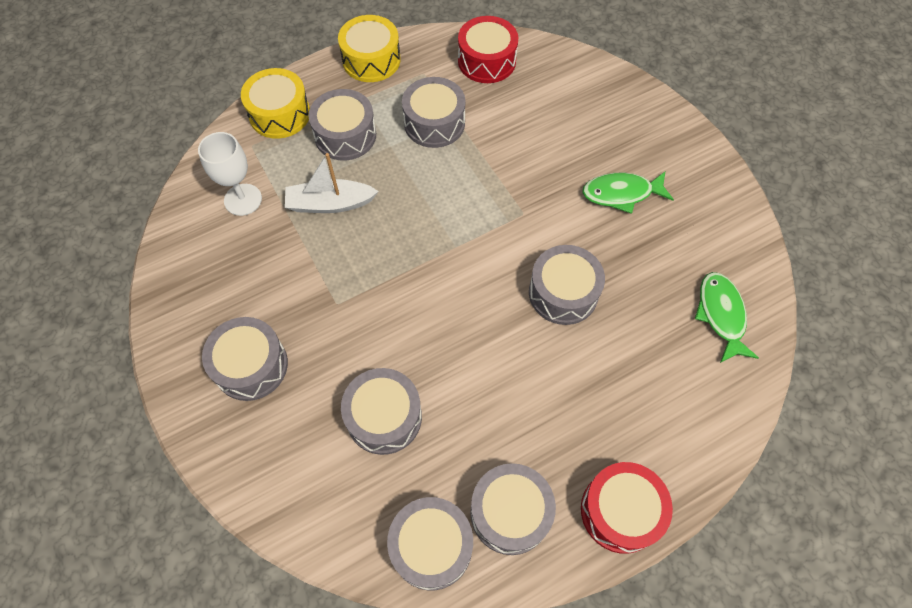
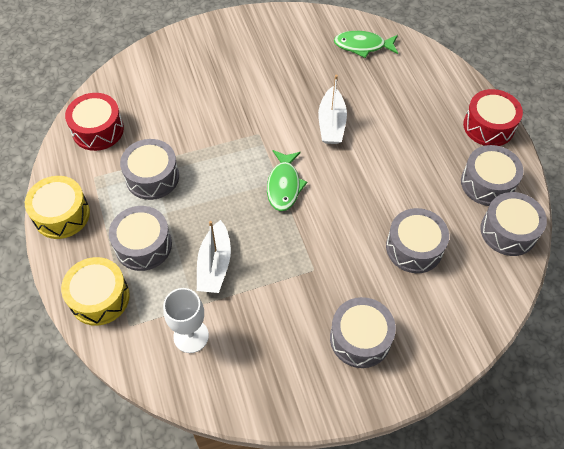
camera: 80 degrees left, 5 degrees down
grey drum [529,245,605,325] -> white boat [318,75,347,144]
green fish [582,172,674,214] -> green fish moved to [267,150,307,211]

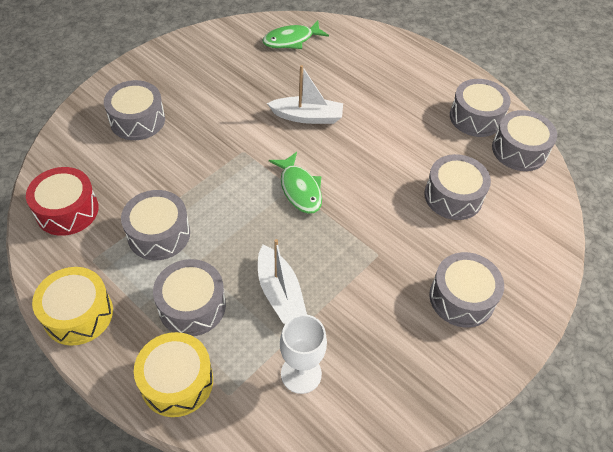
camera: 30 degrees left, 5 degrees down
white boat [318,75,347,144] -> white boat turned 60 degrees counterclockwise [267,65,343,124]
red drum [463,89,523,146] -> none
none -> grey drum [104,80,165,140]

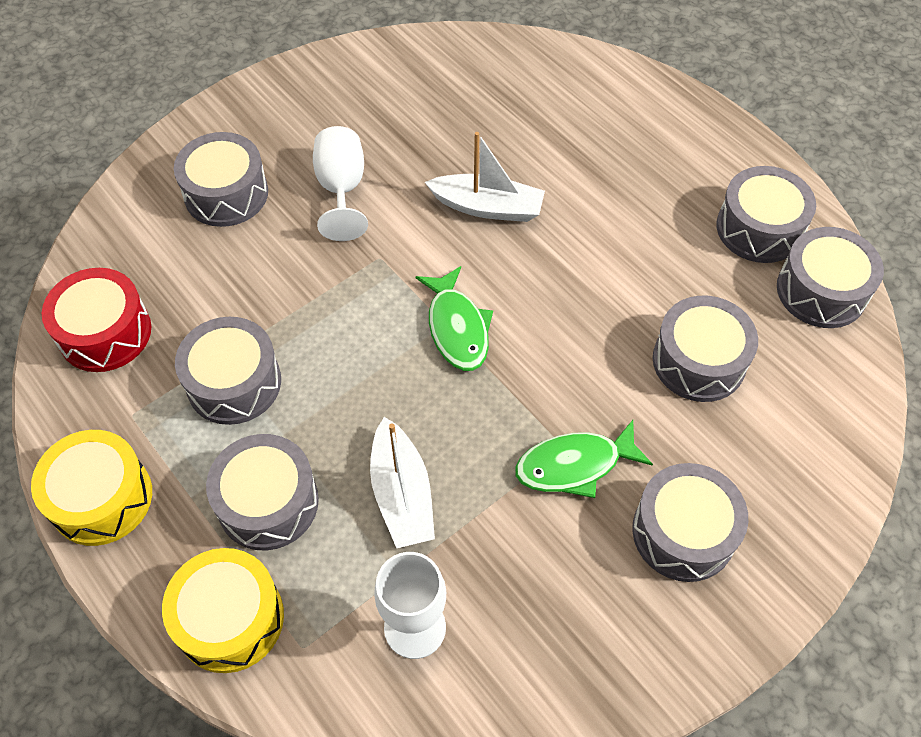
camera: 10 degrees right, 5 degrees up
green fish [262,21,329,49] -> green fish moved to [515,420,653,498]
none -> white goblet [313,126,368,241]

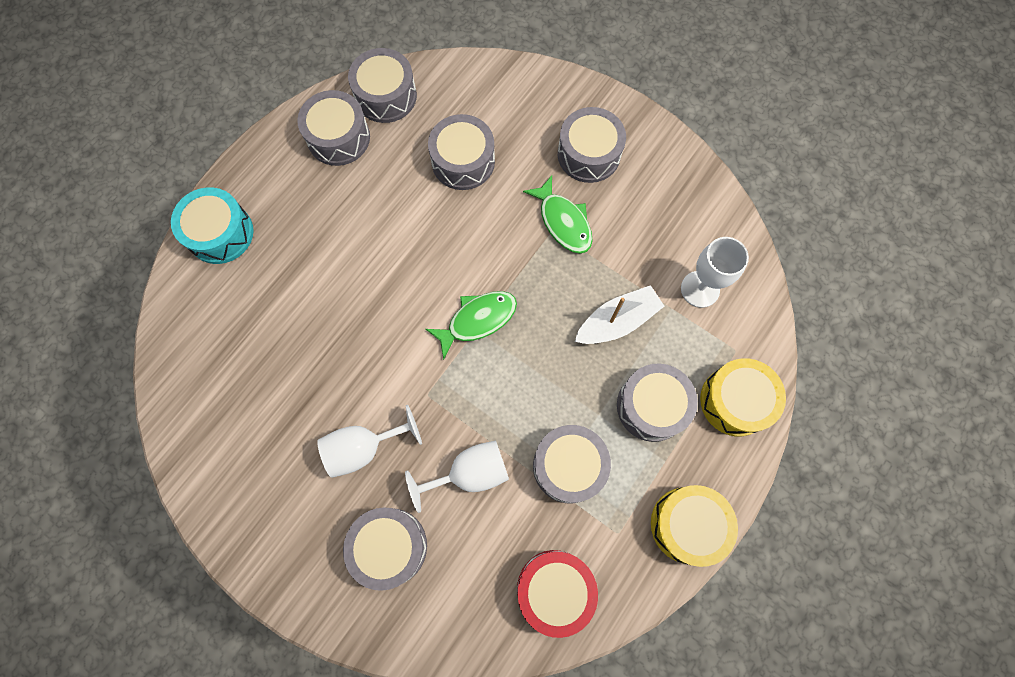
camera: 105 degrees left, 15 degrees up
white boat [425,132,545,222] -> none
none -> turquoise drum [171,187,254,264]
none -> white goblet [405,440,509,513]

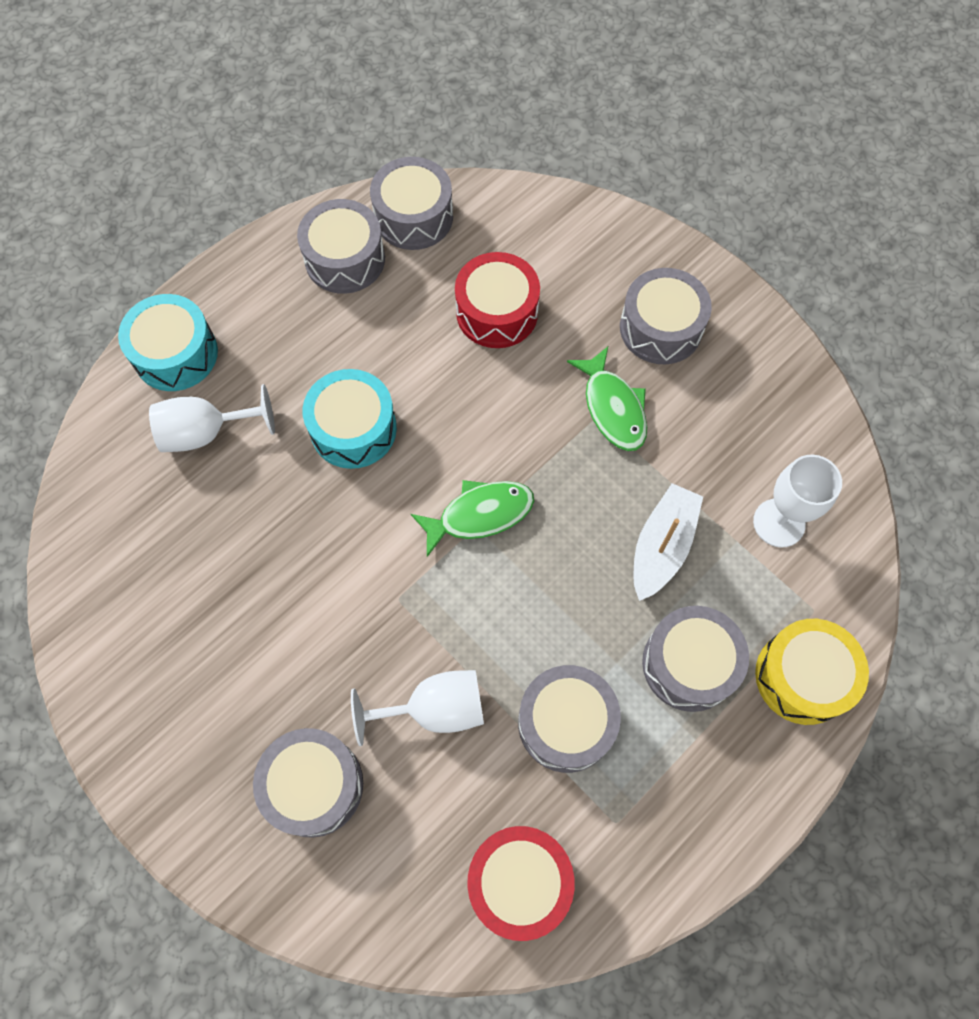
camera: 10 degrees right, 5 degrees down
white goblet [317,405,422,478] -> white goblet moved to [149,384,275,452]
grey drum [428,114,495,190] -> red drum [455,252,540,348]
white boat [575,285,664,344] -> white boat turned 45 degrees counterclockwise [634,483,703,601]
yellow drum [651,485,738,567] -> none
none -> turquoise drum [303,369,397,469]

